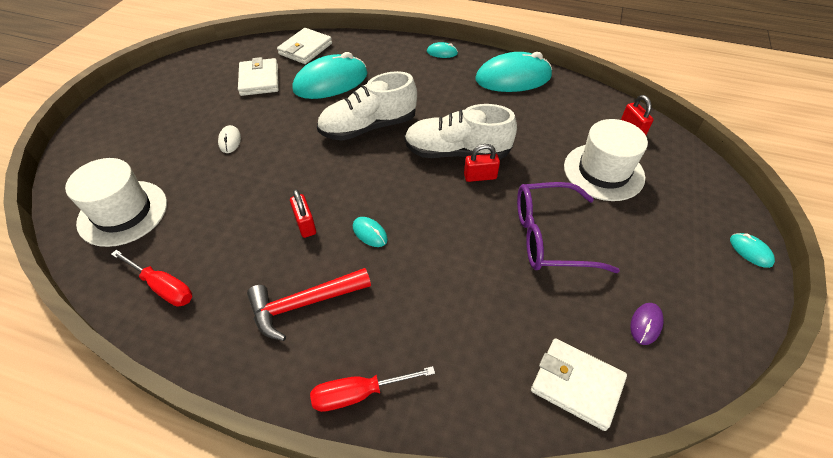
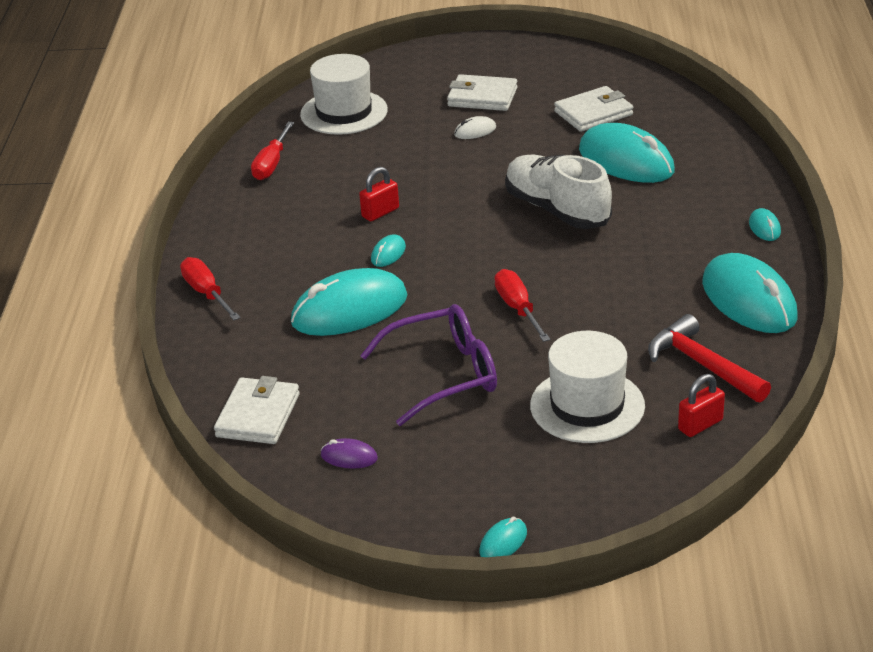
camera: 75 degrees right, 15 degrees down
red hammer [247,268,371,341] -> red hammer moved to [648,314,771,402]
white wallet [277,28,332,64] -> white wallet moved to [447,74,518,111]
white shoe [404,104,517,159] -> none
red padlock [464,144,500,182] -> red screwdriver [495,269,550,342]
purple glasses [517,182,620,273] -> purple glasses turned 90 degrees clockwise [360,304,497,426]
none -> turquoise mouse [291,268,408,336]

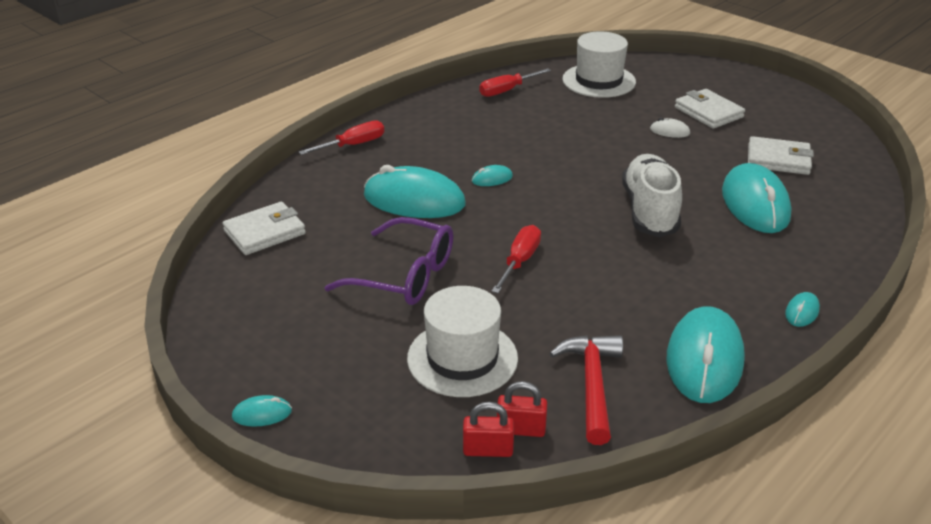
camera: 40 degrees right, 0 degrees up
red screwdriver [180,257,241,320] -> red screwdriver turned 45 degrees clockwise [299,120,384,155]
purple mouse [320,438,378,469] -> none
red padlock [359,167,399,221] -> red padlock moved to [463,402,514,457]

